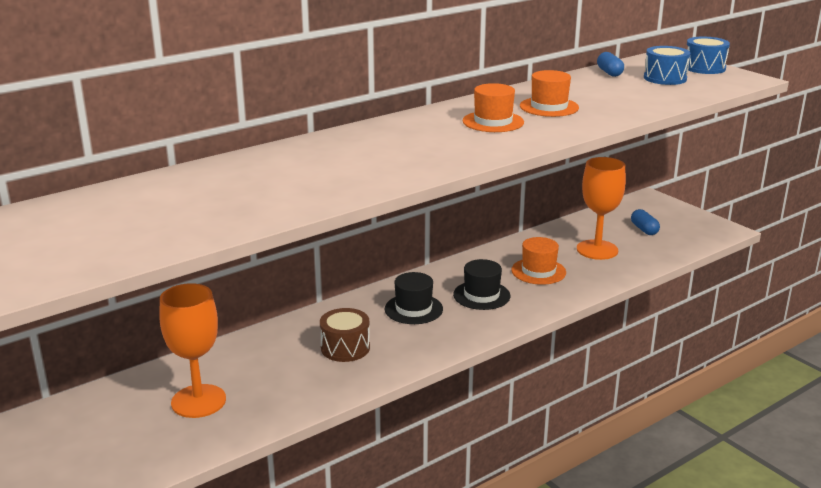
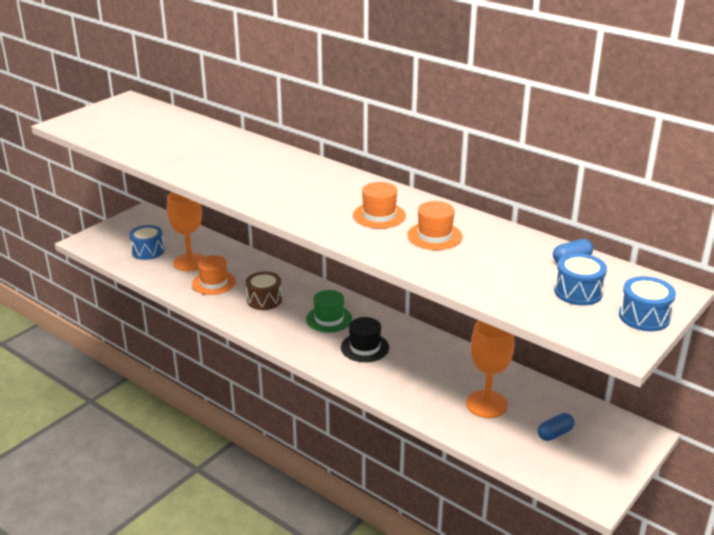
camera: 75 degrees right, 5 degrees up
black hat [385,272,443,324] -> green hat [306,290,352,333]
orange hat [511,237,566,285] -> orange hat moved to [192,255,236,295]
none -> blue drum [129,225,165,260]

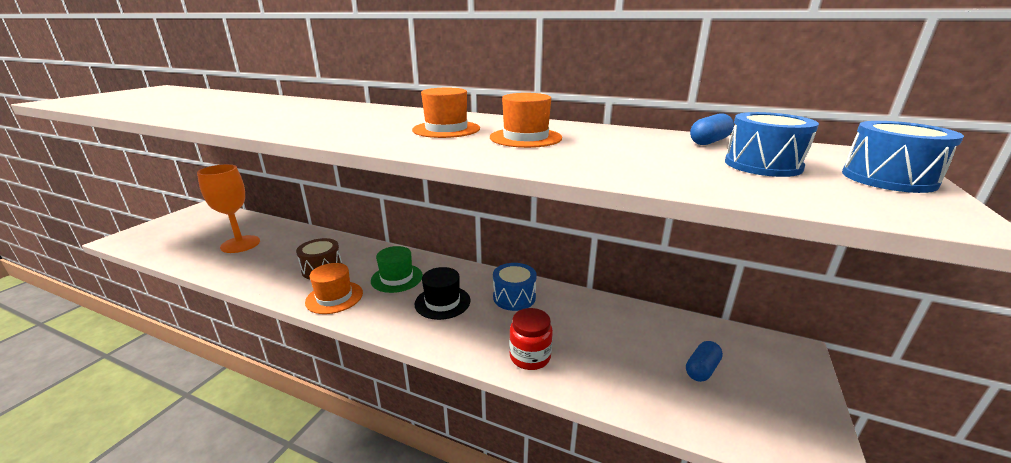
camera: 15 degrees left, 5 degrees down
blue drum [129,225,165,260] -> blue drum moved to [493,263,537,311]
orange hat [192,255,236,295] -> orange hat moved to [305,263,363,314]
orange goblet [466,320,514,418] -> none
none -> red jar [509,308,553,370]

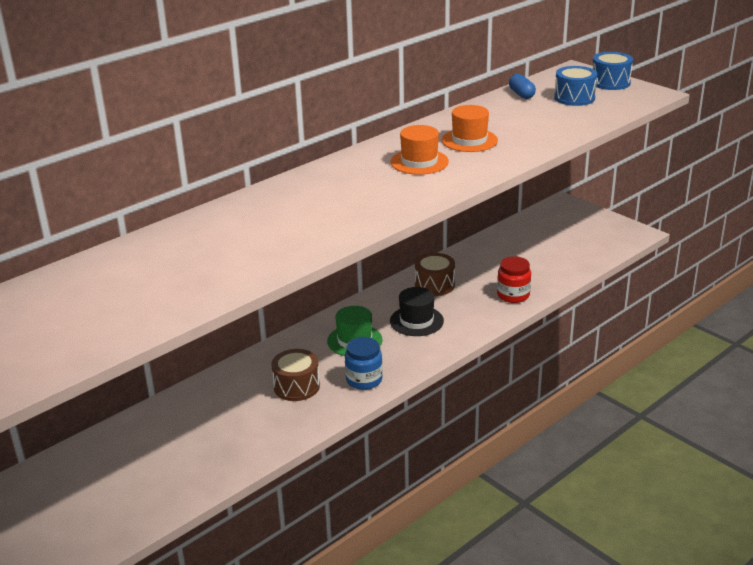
camera: 65 degrees left, 5 degrees up
orange goblet [197,164,260,253] -> none
orange hat [305,263,363,314] -> blue jar [345,337,383,390]
blue drum [493,263,537,311] -> brown drum [415,253,455,296]
blue capsule [686,341,723,382] -> none

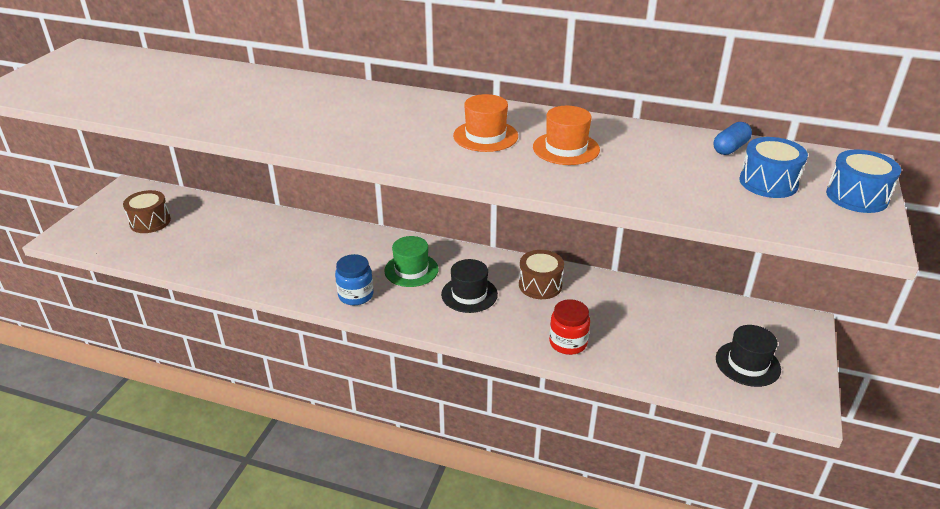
camera: 60 degrees right, 5 degrees up
brown drum [271,349,320,401] -> brown drum moved to [123,190,171,233]
none -> black hat [716,325,781,387]

